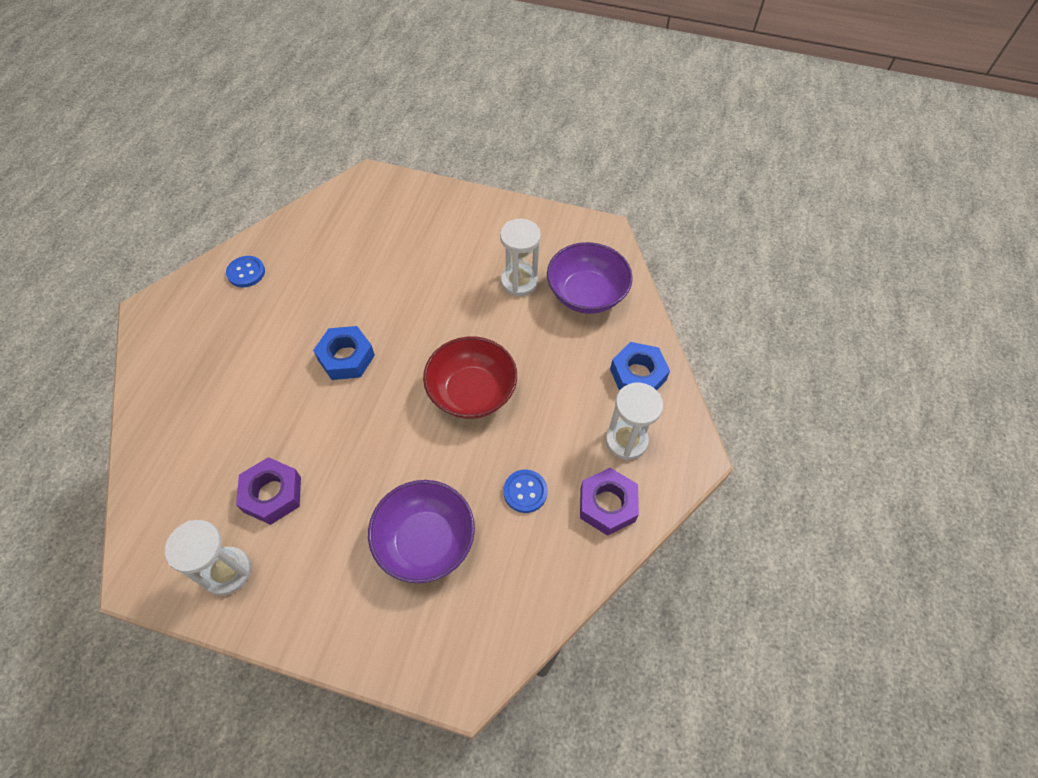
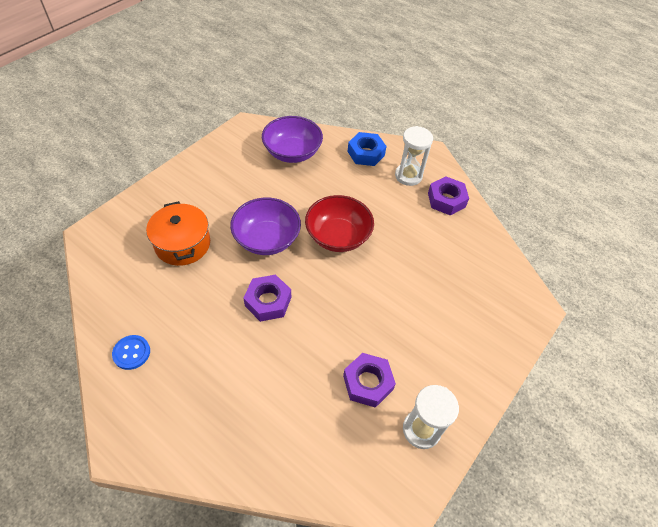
camera: 70 degrees left, 5 degrees down
blue nut [313,326,375,380] -> purple nut [244,275,291,322]
purple bowl [368,480,475,583] -> purple bowl moved to [230,197,301,255]
white hourglass [500,219,541,296] -> none
blue button [504,470,548,513] -> none
none -> orange pot [146,201,210,266]

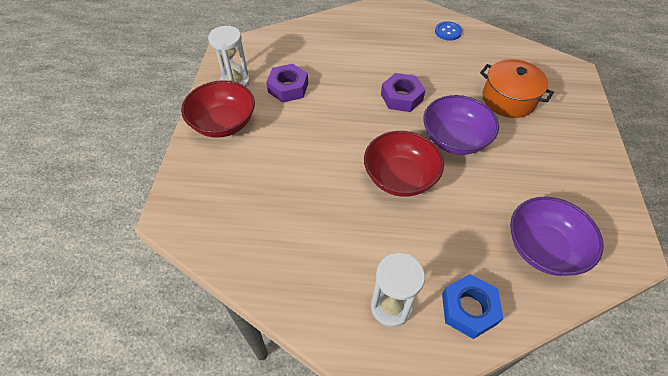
camera: 150 degrees right, 0 degrees up
purple nut [428,177,469,216] -> none
none -> red bowl [181,80,255,138]

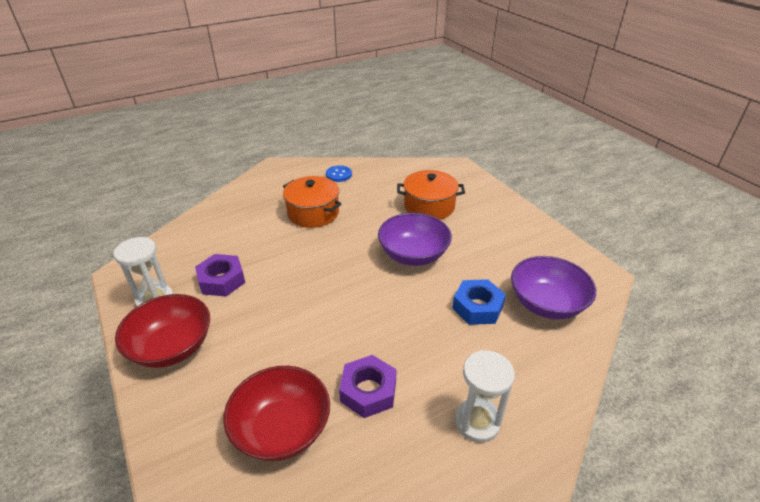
camera: 35 degrees left, 15 degrees down
red bowl [364,131,444,197] -> red bowl moved to [223,366,330,461]
purple nut [381,73,425,112] -> purple nut moved to [339,355,397,418]
blue nut [442,274,503,339] -> blue nut moved to [452,279,506,325]
none -> orange pot [283,176,342,228]

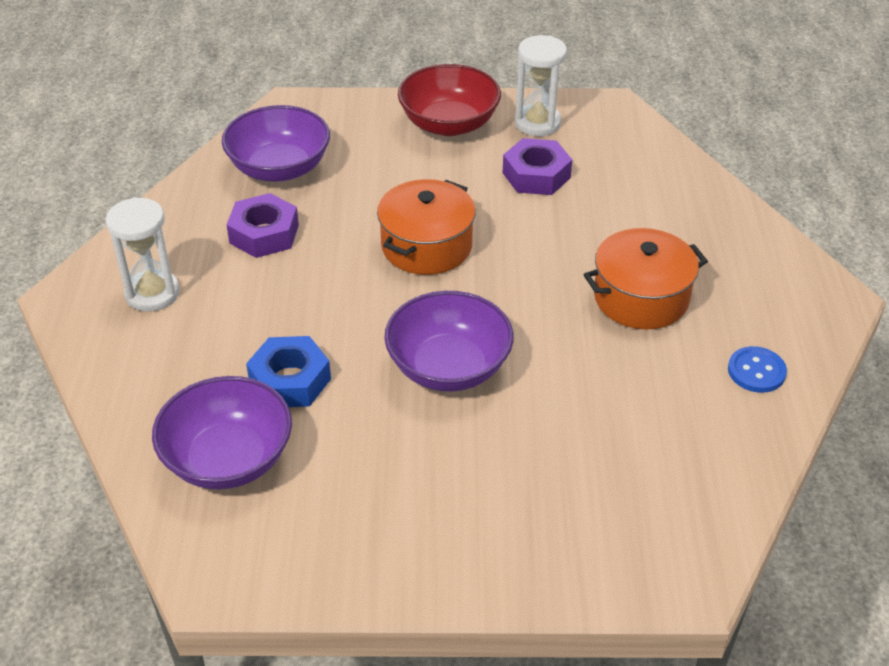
camera: 120 degrees right, 5 degrees up
red bowl [223,366,330,461] -> purple bowl [222,105,330,182]
orange pot [397,170,465,220] -> orange pot moved to [377,179,476,275]

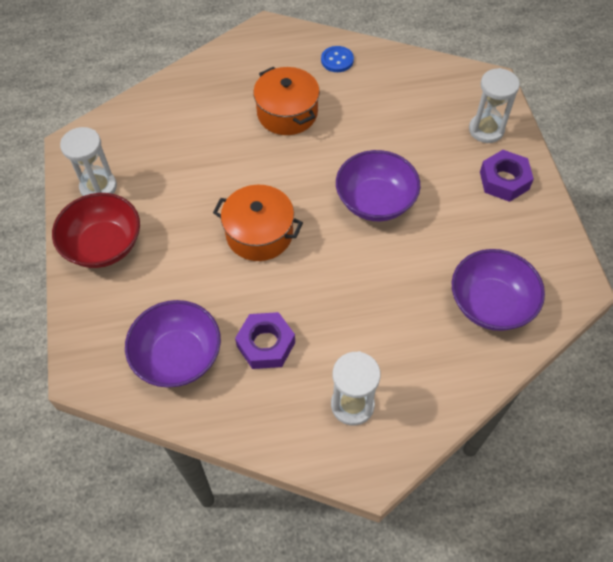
camera: 100 degrees left, 15 degrees up
blue nut [246,336,331,407] -> none
purple nut [503,138,572,195] -> purple nut moved to [480,150,534,202]
none -> white hourglass [469,68,520,143]

